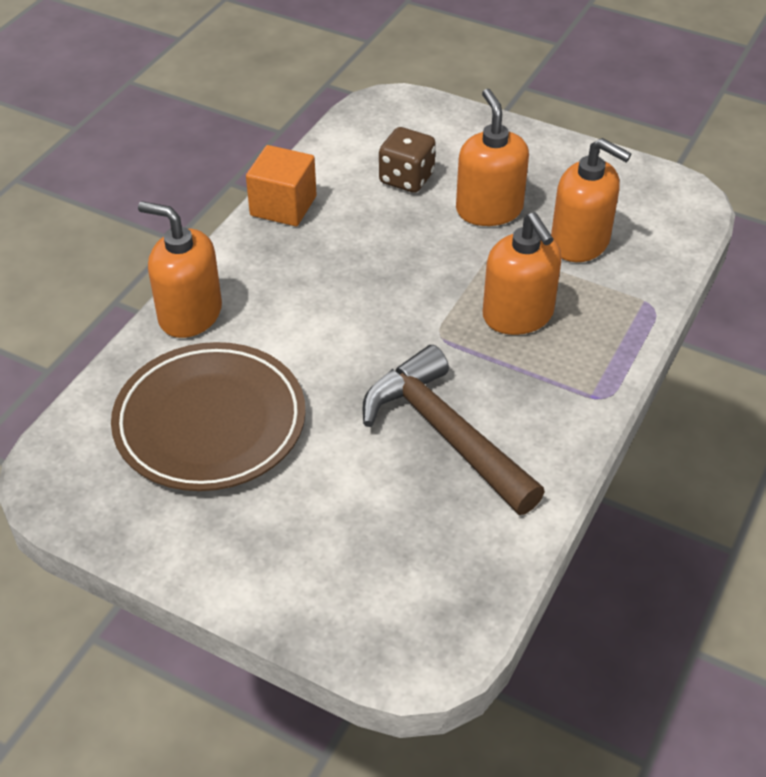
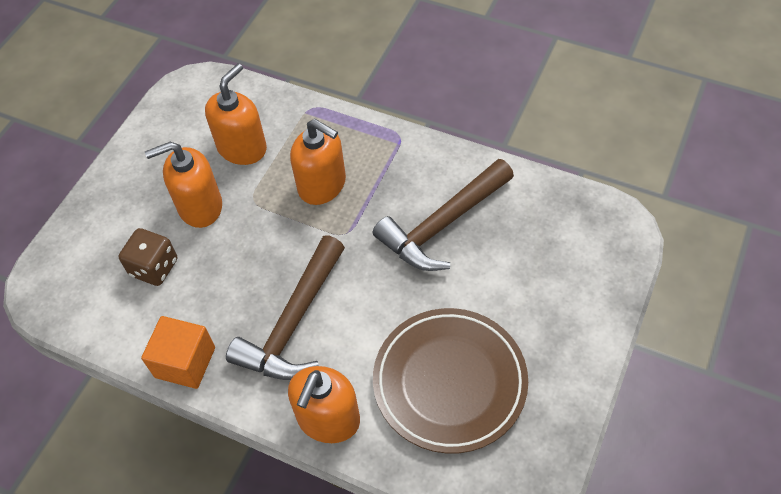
camera: 90 degrees left, 10 degrees up
orange soap dispenser [483,212,562,335] -> orange soap dispenser turned 60 degrees clockwise [290,119,346,205]
none -> brown hammer [226,235,345,380]

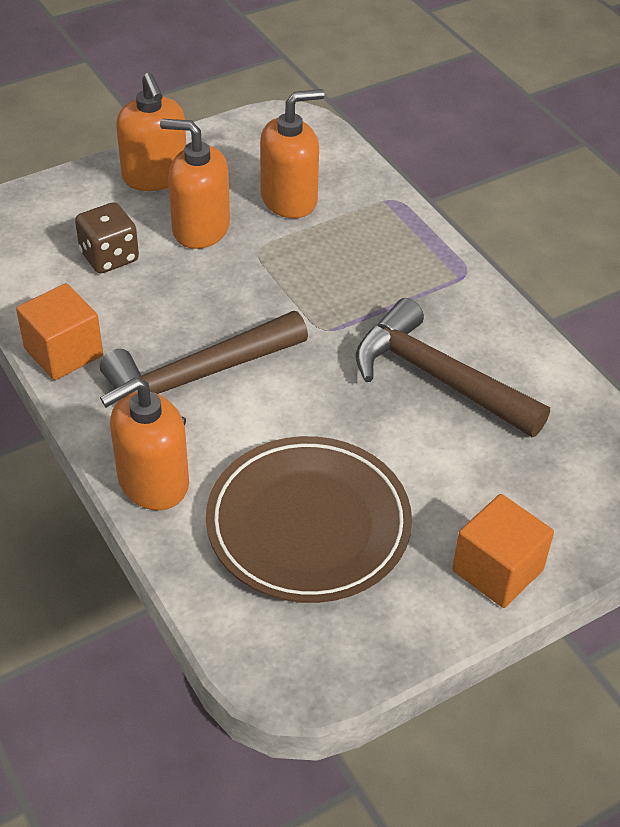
camera: 30 degrees right, 10 degrees down
orange soap dispenser [290,119,346,205] -> orange soap dispenser moved to [116,73,186,191]
brown hammer [373,159,514,271] -> brown hammer turned 45 degrees clockwise [356,298,550,437]
none -> orange cube [452,494,554,608]

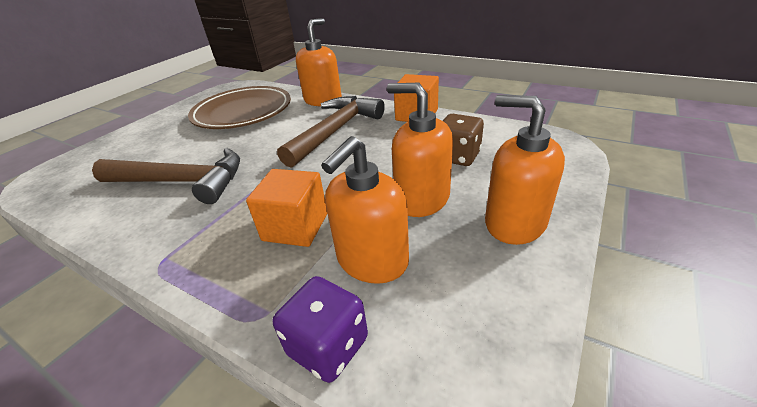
camera: 155 degrees right, 10 degrees down
orange soap dispenser [160,119,230,249] -> orange soap dispenser turned 135 degrees counterclockwise [387,83,453,217]
orange cube [452,494,554,608] -> orange cube moved to [246,169,327,247]
none -> purple dice [273,276,368,383]

